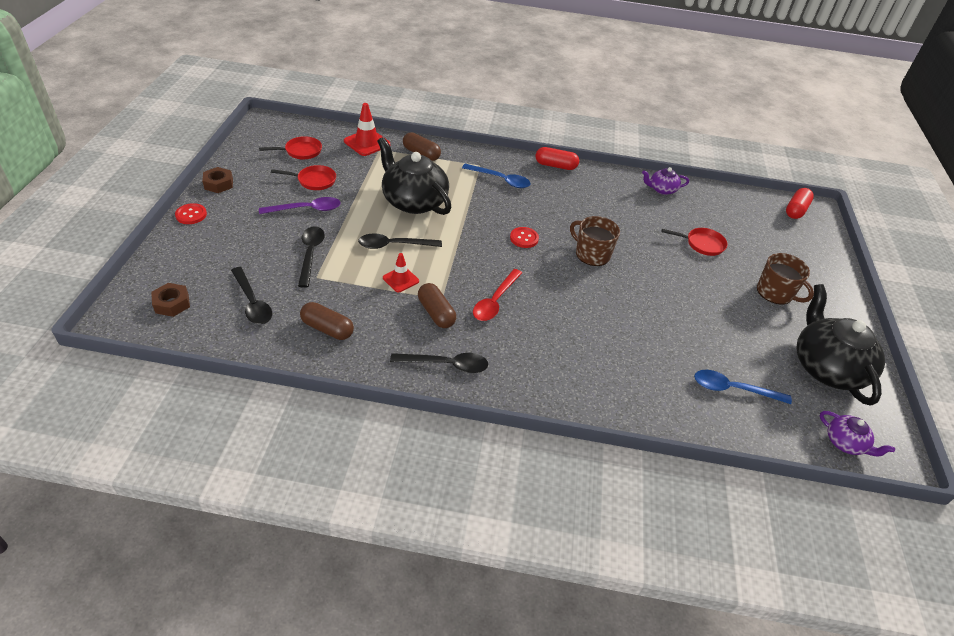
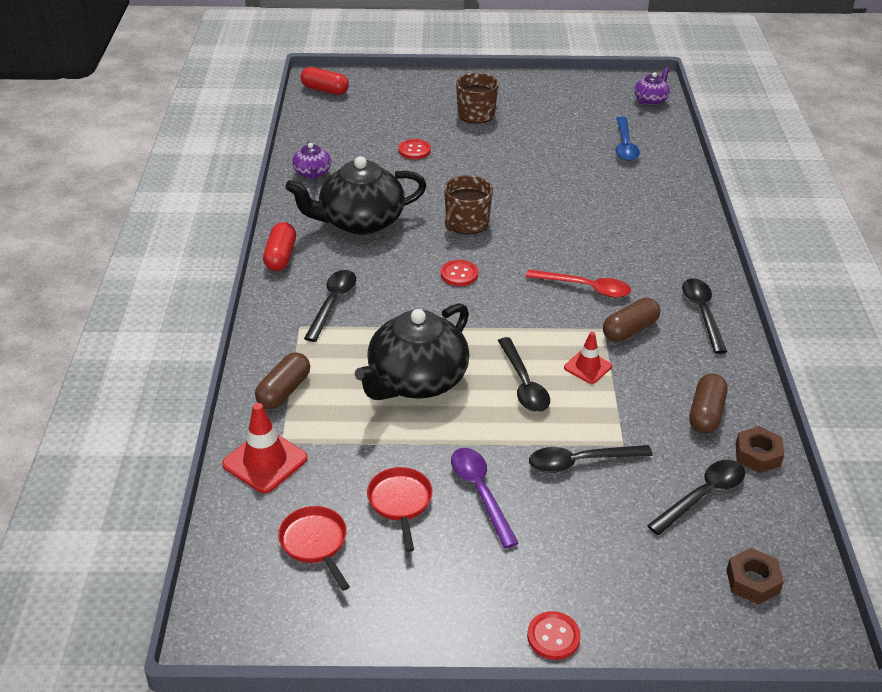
camera: 95 degrees left, 5 degrees down
brown nut [202,167,233,193] -> brown nut moved to [736,426,784,473]
blue spoon [462,164,531,188] -> black spoon [304,270,356,342]
red pan [662,228,727,256] -> red button [399,139,431,159]
black teapot [796,284,885,405] -> black teapot moved to [285,156,427,235]

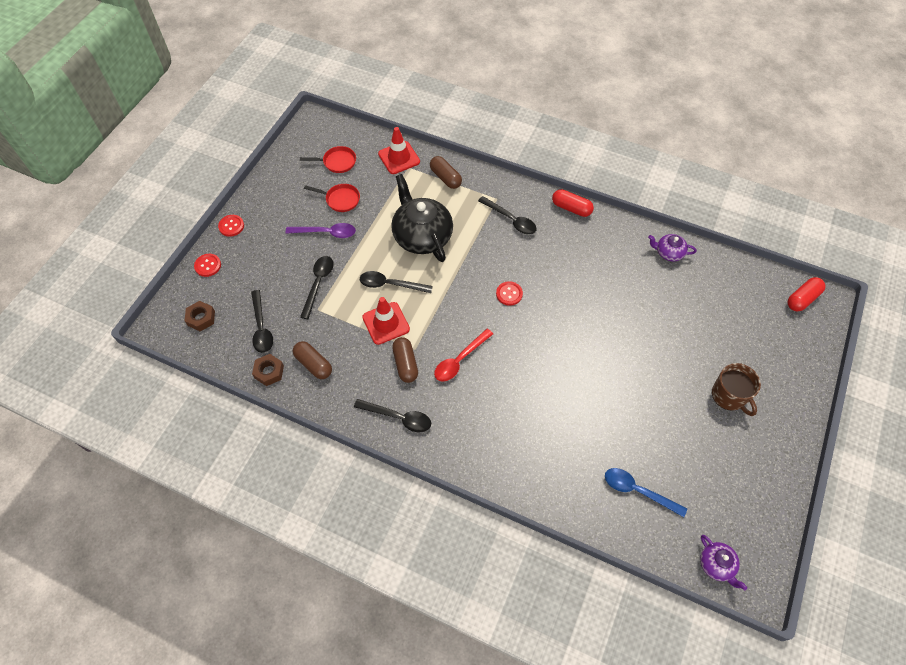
camera: 115 degrees right, 20 degrees up
black teapot [285,156,427,235] -> none
red button [399,139,431,159] -> red button moved to [194,254,221,277]
brown mug [444,175,493,234] -> none
red traffic cone [564,332,612,384] -> red traffic cone [362,297,410,345], size x1.58

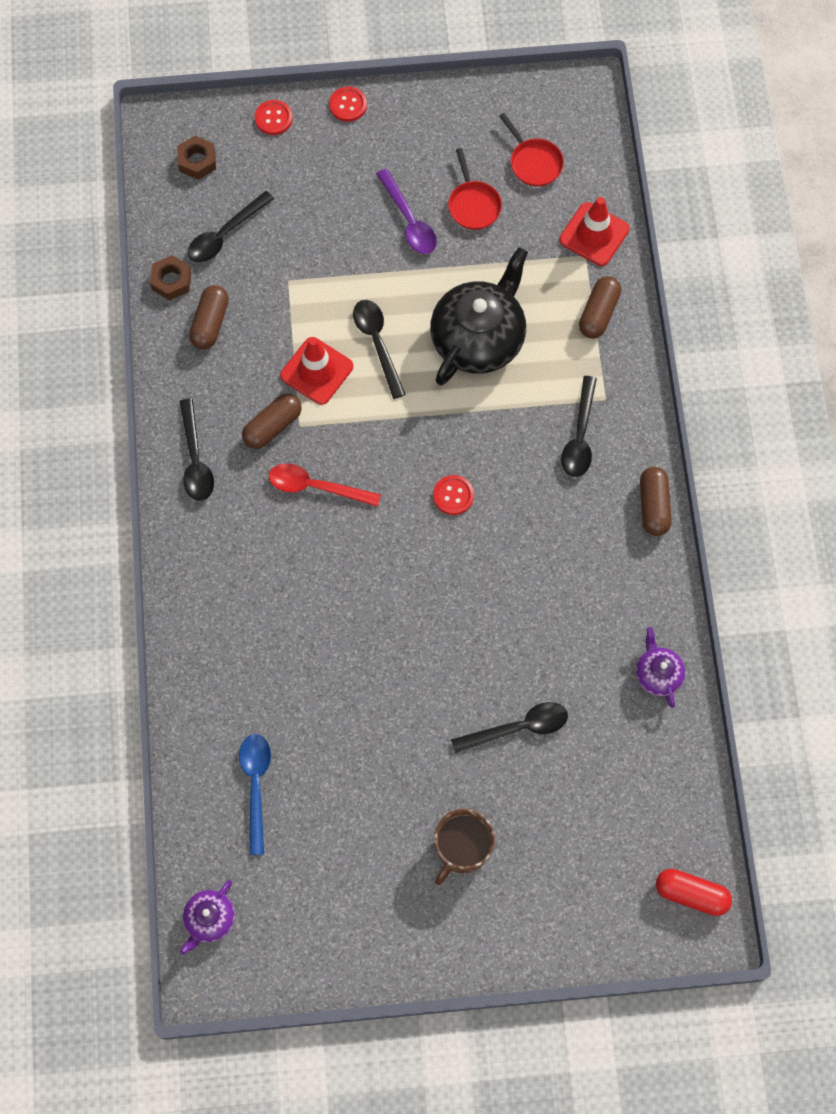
camera: 60 degrees right, 10 degrees up
black spoon [300,256,334,319] -> black spoon moved to [451,702,568,753]
red capsule [552,189,594,217] -> brown capsule [640,467,672,536]

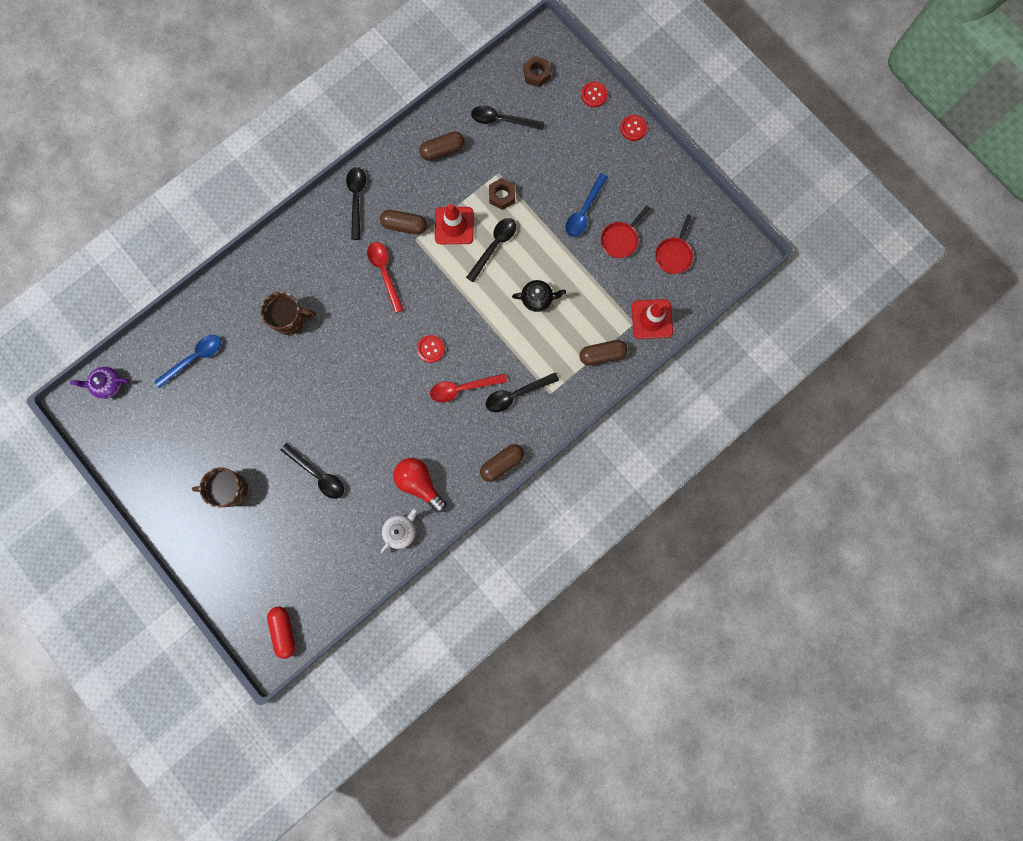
camera: 55 degrees right, 10 degrees up
brown nut [150,255,191,301] -> brown nut moved to [489,178,515,210]
black spoon [179,399,214,501] -> black spoon turned 135 degrees clockwise [346,167,366,240]
purple spoon [376,168,437,254] -> blue spoon [565,173,608,237]
black teapot [430,247,528,386] -> black teapot [512,280,566,312], size x0.48
purple teapot [636,627,685,708] -> white teapot [381,508,417,553]
none -> brown mug [261,292,316,335]
none -> red light bulb [393,458,447,513]
none -> red spoon [430,373,507,402]

